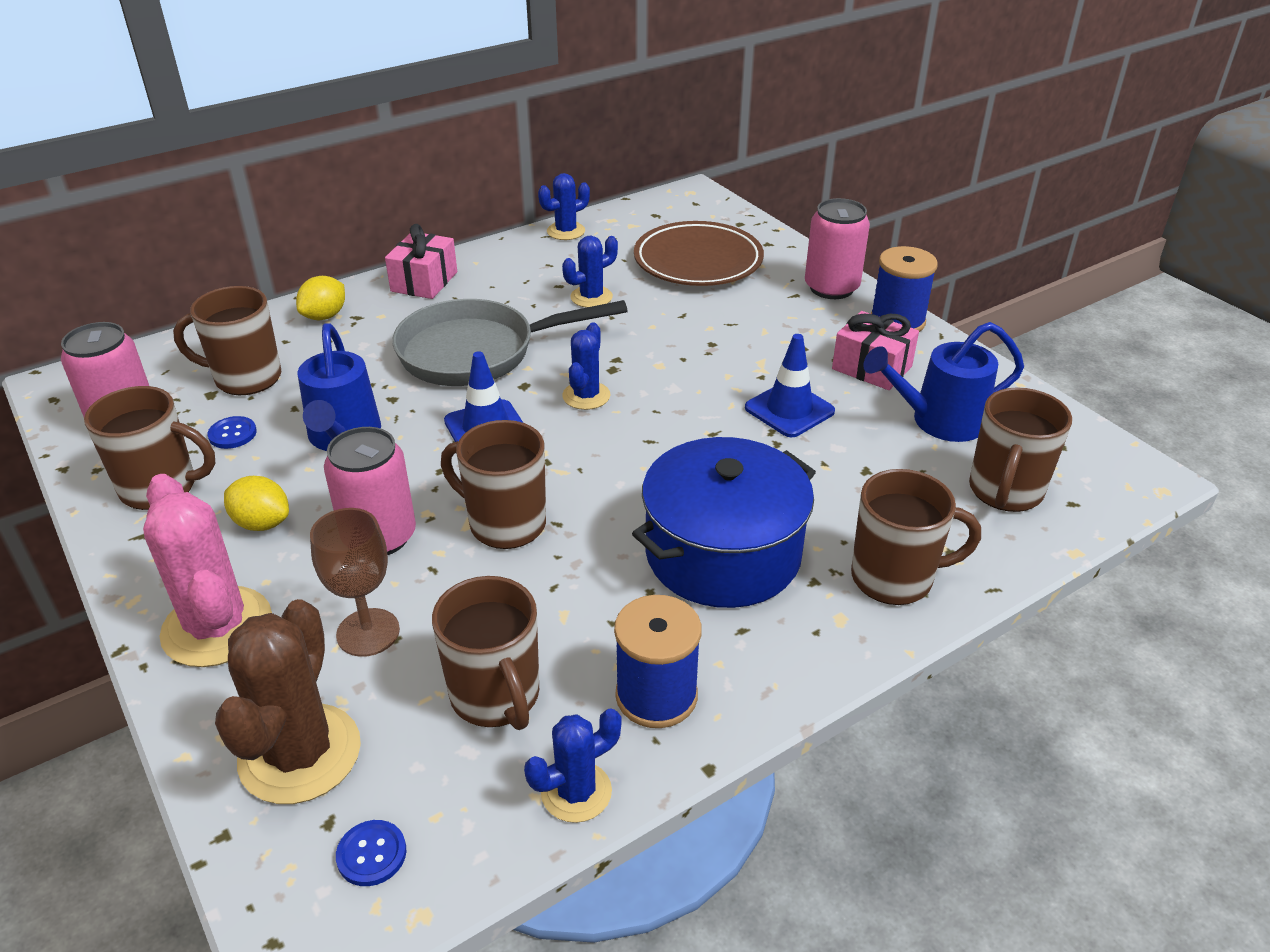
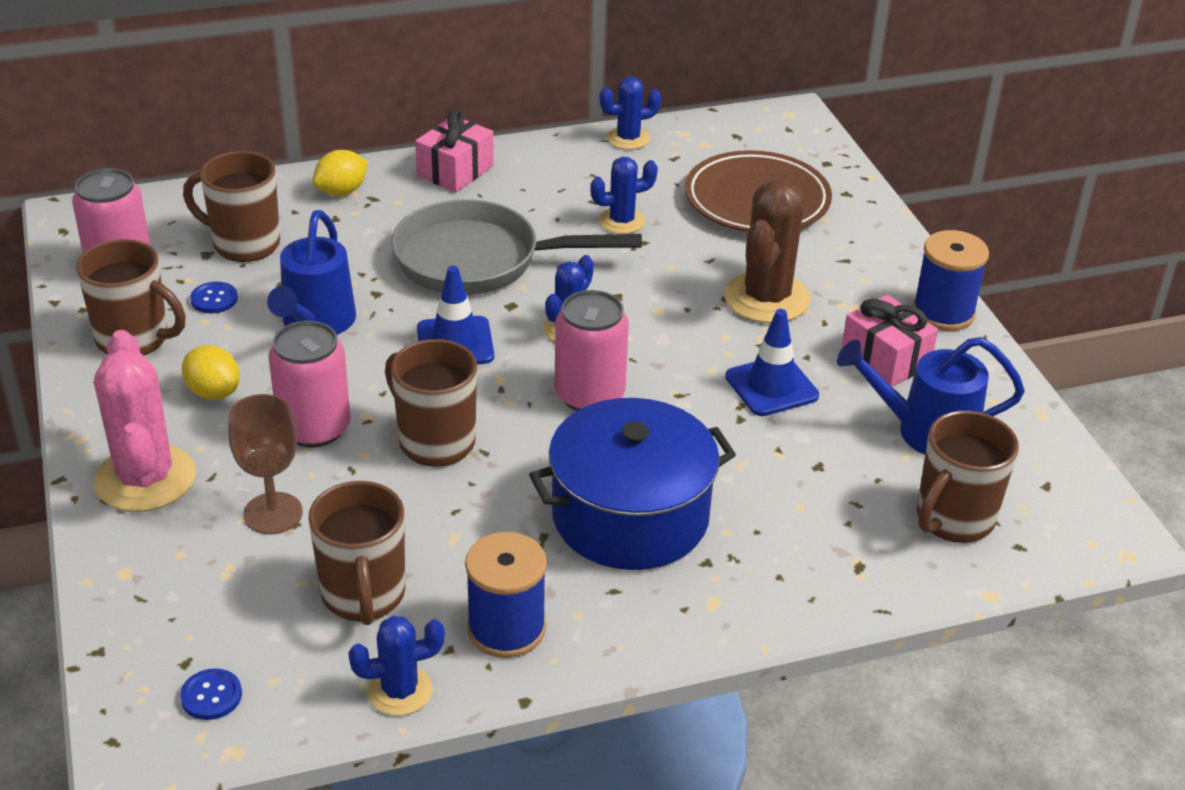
camera: 15 degrees right, 0 degrees up
brown cactus [215,599,361,804] -> brown cactus moved to [724,180,810,323]
pink can [805,198,870,299] -> pink can moved to [554,290,629,411]
brown mug [851,469,981,605] -> none

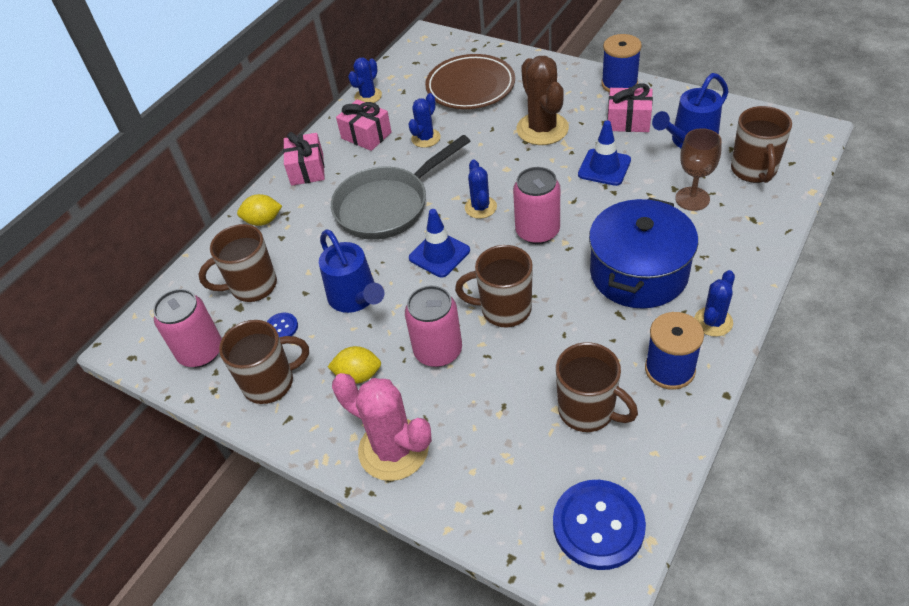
camera: 35 degrees left, 10 degrees up
blue button [180,669,242,720] -> blue button [553,480,646,570], size x2.21
brown goblet [228,394,303,534] -> brown goblet moved to [675,128,722,211]
yellow lemon [313,150,368,196] -> yellow lemon turned 75 degrees clockwise [237,194,282,226]
blue cactus [348,616,445,716] -> blue cactus moved to [694,270,735,337]
none -> pink gift [336,99,391,151]

